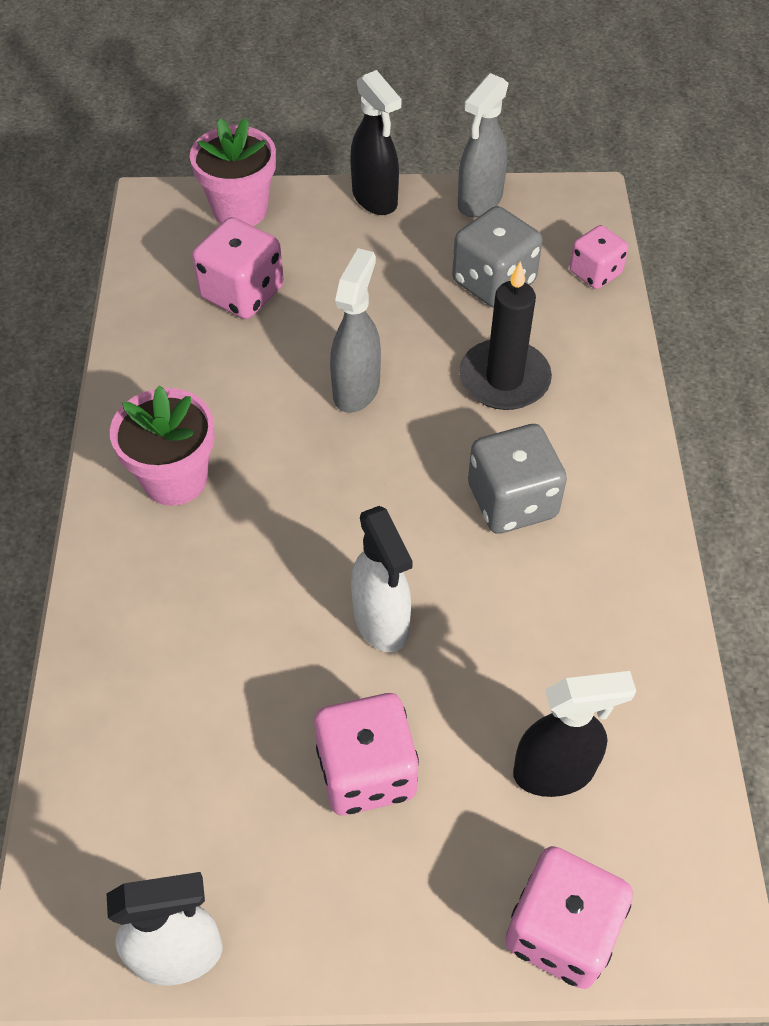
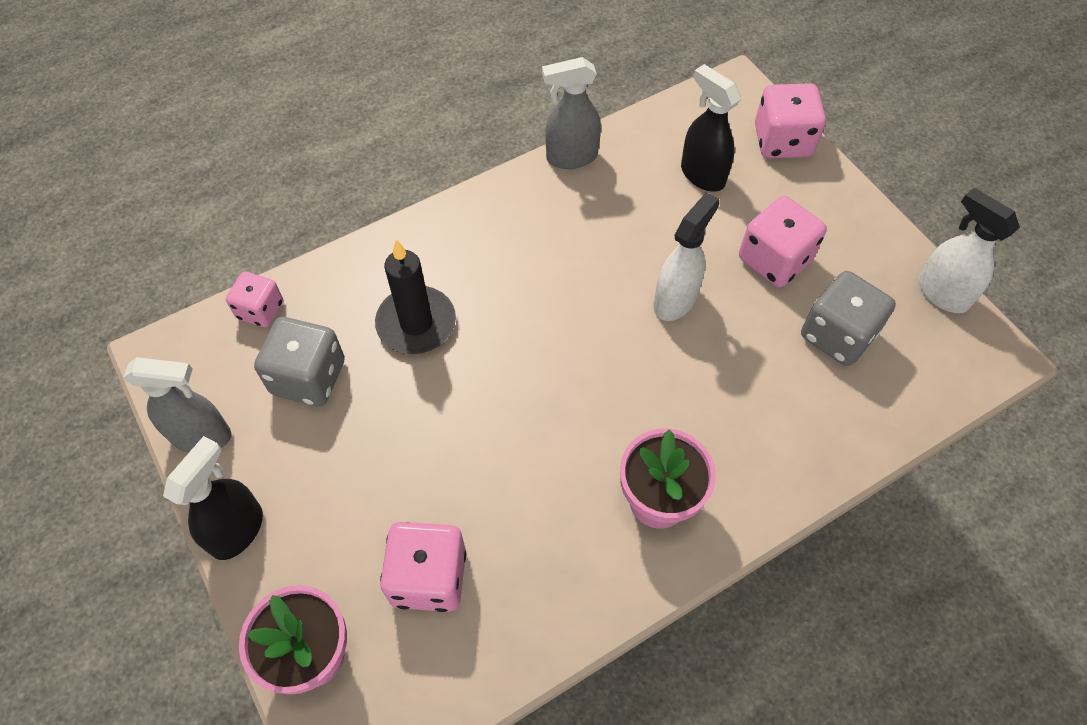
camera: 120 degrees left, 5 degrees up
grey spray bottle [330,248,381,413] -> grey spray bottle moved to [542,57,601,169]
grey dice [468,424,567,534] -> grey dice moved to [801,271,896,366]

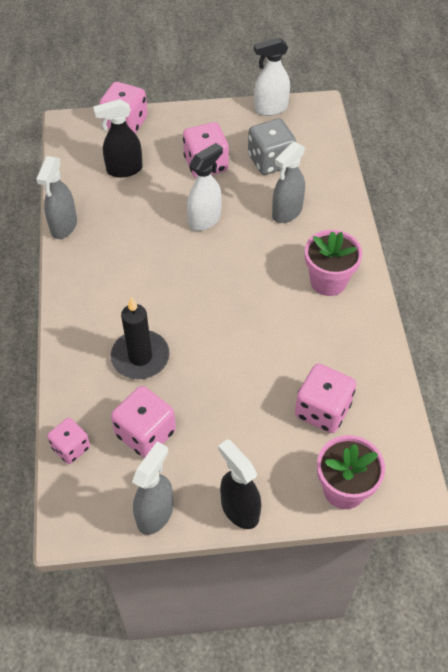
camera: 65 degrees left, 5 degrees down
grey dice [254,317,345,406] -> pink dice [111,386,176,458]
white spray bottle [654,192,719,321] -> white spray bottle turned 75 degrees clockwise [187,143,223,231]
none -> grey spray bottle [272,142,306,223]

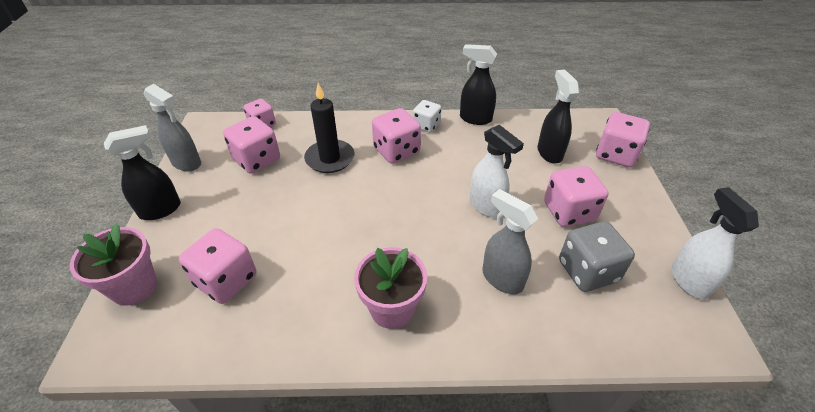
camera: 95 degrees right, 10 degrees down
grey spray bottle [36,156,77,239] -> black spray bottle [460,44,497,125]
none -> pink dice [372,108,421,164]
none -> white dice [413,100,442,132]

